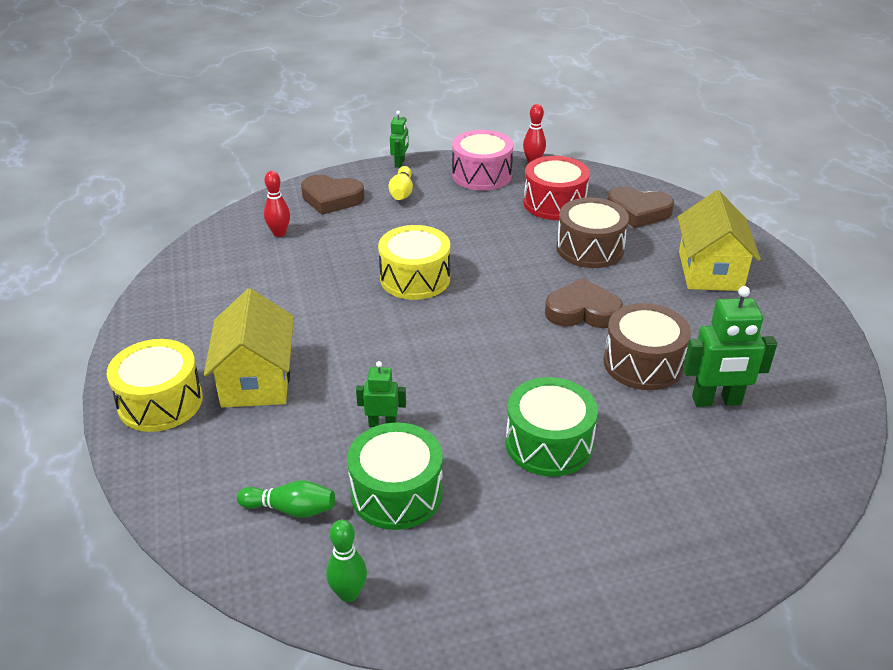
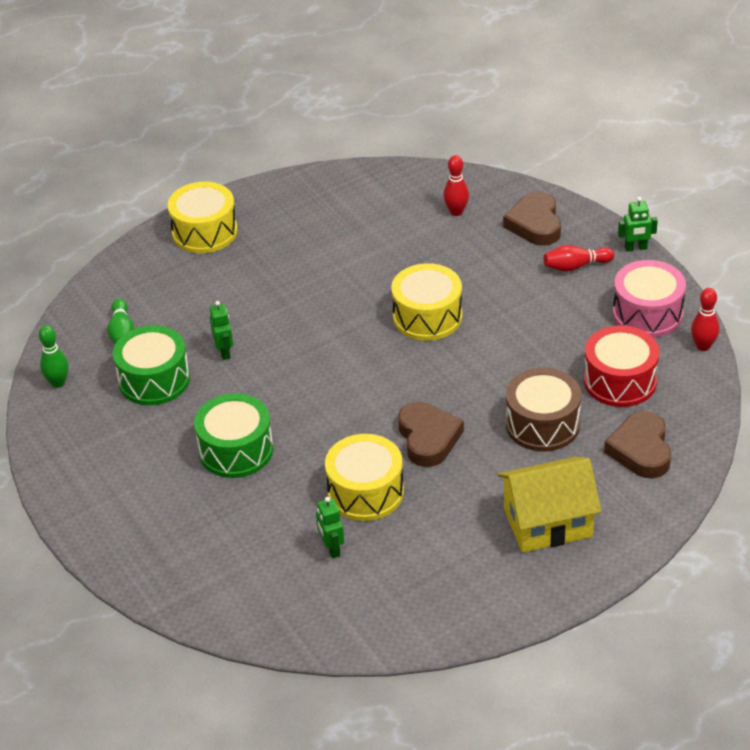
camera: 75 degrees right, 5 degrees up
yellow house [204,288,294,407] -> none
yellow bowling pin [389,166,413,200] -> red bowling pin [544,245,614,272]
brown drum [604,303,691,390] -> yellow drum [325,434,404,521]
green robot [683,286,777,407] -> green robot [316,497,344,558], size x0.57

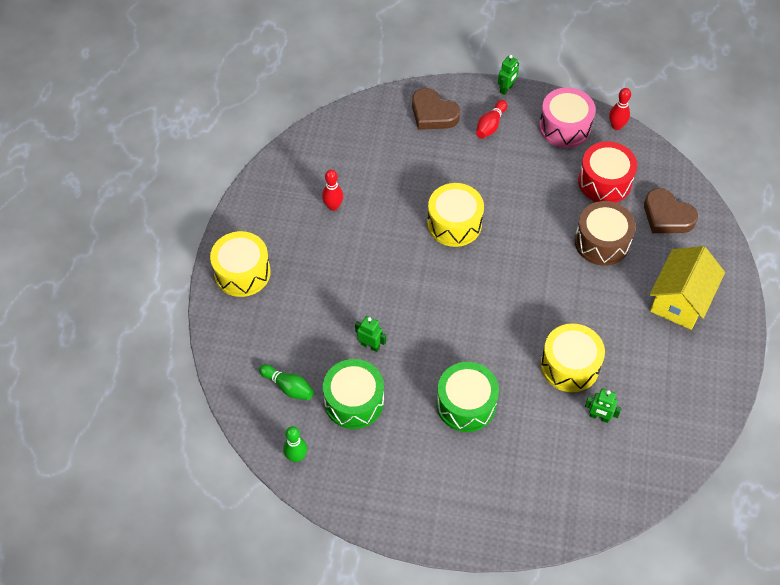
camera: 50 degrees left, 15 degrees up
brown heart [398,402,464,467] -> none
red bowling pin [443,155,469,216] -> red bowling pin moved to [322,170,343,211]

